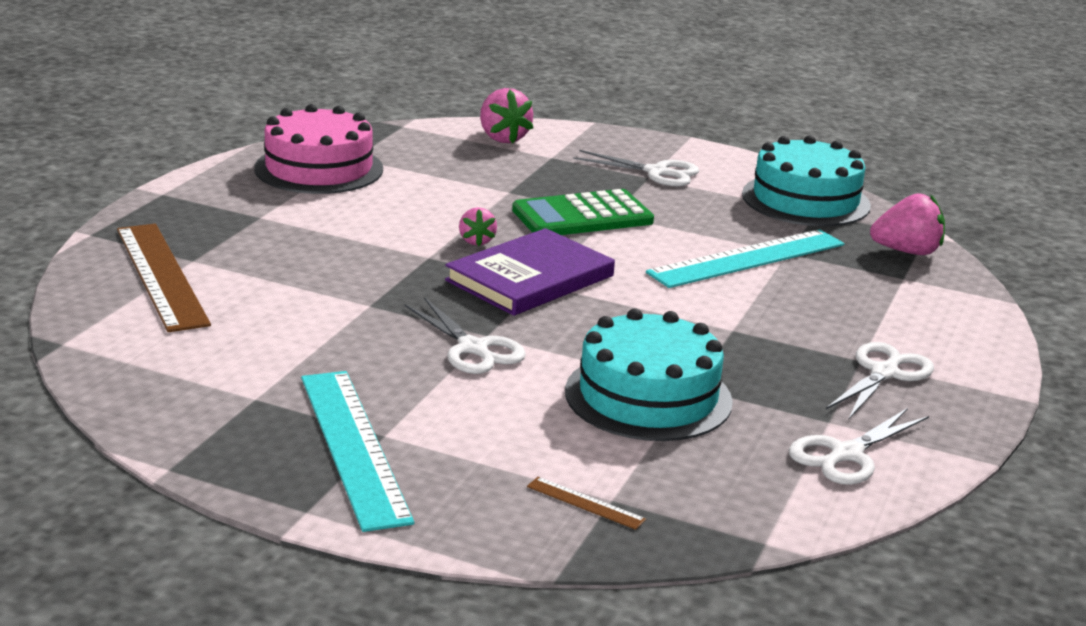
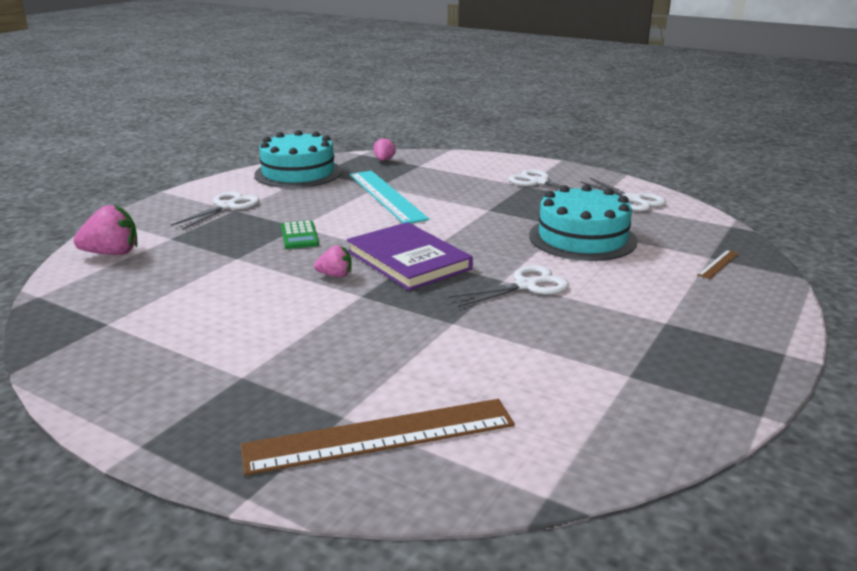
camera: 80 degrees left, 0 degrees up
pink cake [254,104,383,194] -> none
turquoise ruler [301,371,414,532] -> none
green calculator [512,189,654,235] -> green calculator [281,220,319,249], size x0.57
pink strawberry [870,193,945,255] -> pink strawberry [373,137,396,161], size x0.60

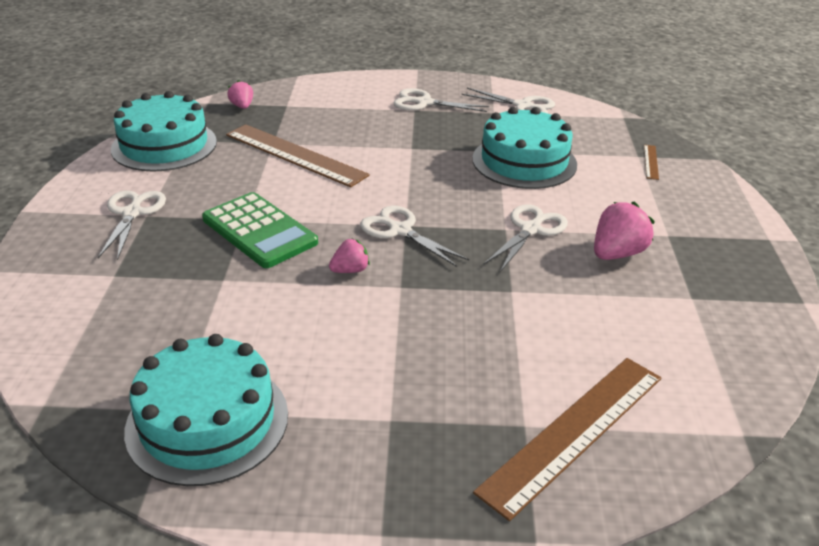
camera: 30 degrees left, 10 degrees up
pink strawberry [73,205,137,255] -> pink strawberry moved to [594,202,655,260]
green calculator [281,220,319,249] -> green calculator [202,192,318,268], size x1.75
purple book [347,222,473,291] -> white scissors [360,206,469,267]
turquoise ruler [350,171,429,223] -> brown ruler [226,124,370,187]
none -> turquoise cake [124,334,288,486]

